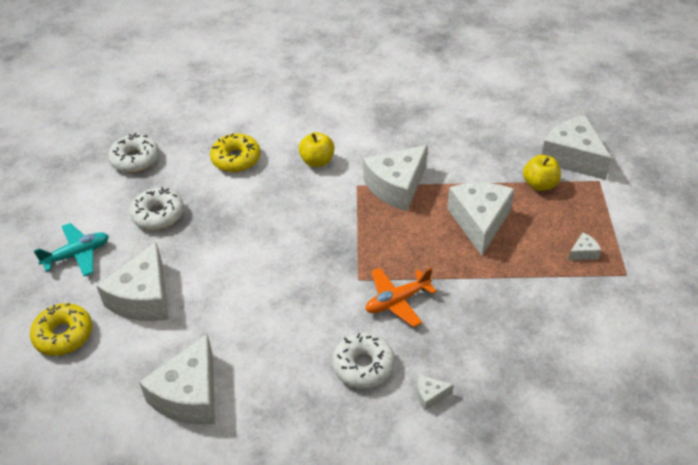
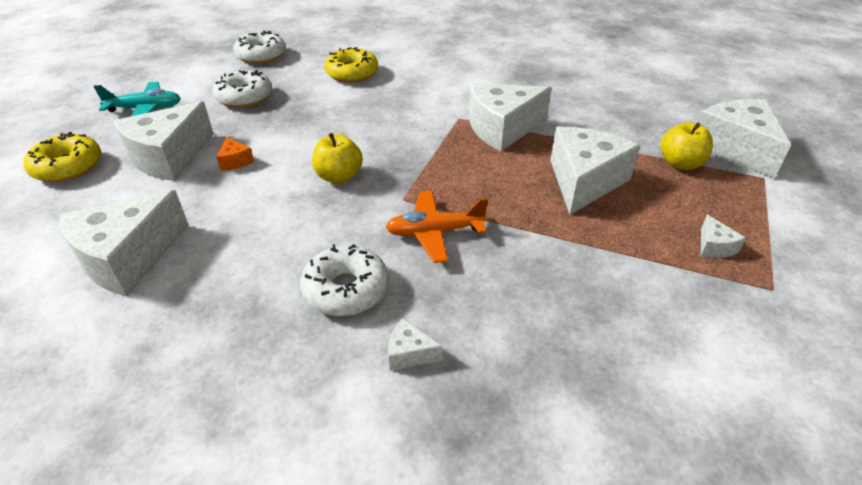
camera: 20 degrees right, 5 degrees down
yellow apple [299,132,335,167] -> yellow apple moved to [312,133,363,184]
white cheese [568,232,601,260] -> white cheese turned 90 degrees clockwise [701,215,746,258]
none -> orange cheese [216,137,254,171]

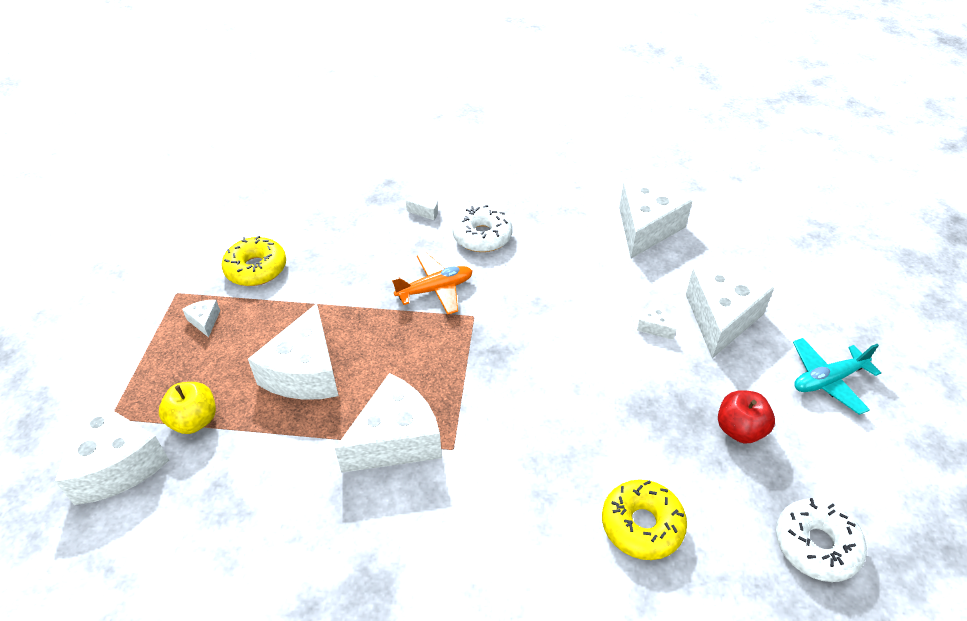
camera: 165 degrees right, 5 degrees up
yellow donut [23,132,102,182] -> yellow donut moved to [222,236,286,286]
white donut [212,70,272,108] -> red apple [718,390,775,443]
orange cheese [216,137,254,171] -> white cheese [637,303,676,340]
yellow apple [312,133,363,184] -> none

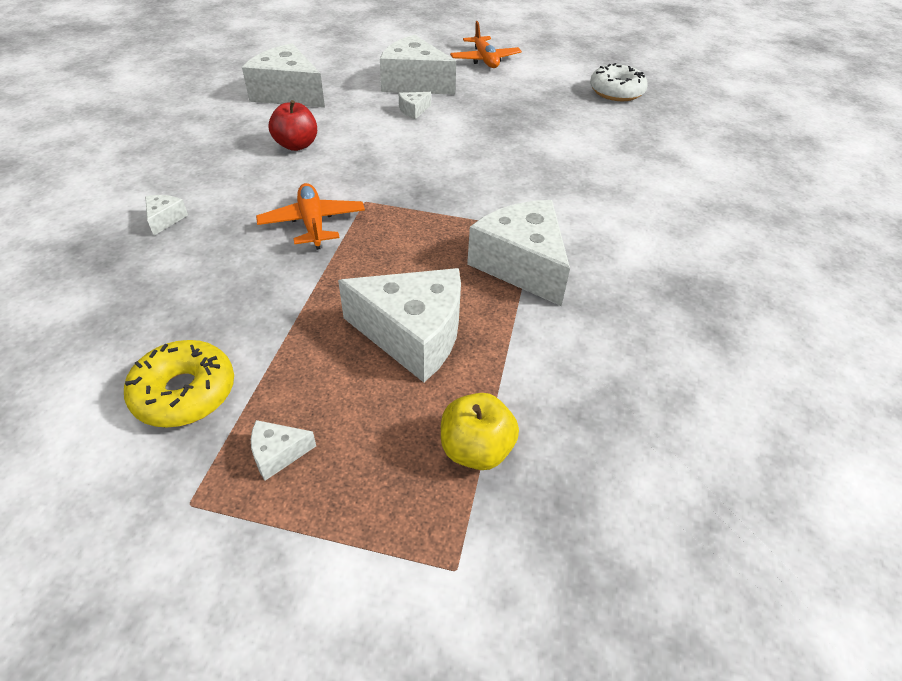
camera: 85 degrees left, 0 degrees up
white cheese [55,394,169,505] -> none
white donut [452,205,512,252] -> none
yellow donut [602,479,687,560] -> none
red apple [718,390,775,443] -> red apple moved to [269,100,317,151]
turquoise plane [793,338,881,415] -> orange plane [450,21,522,68]

